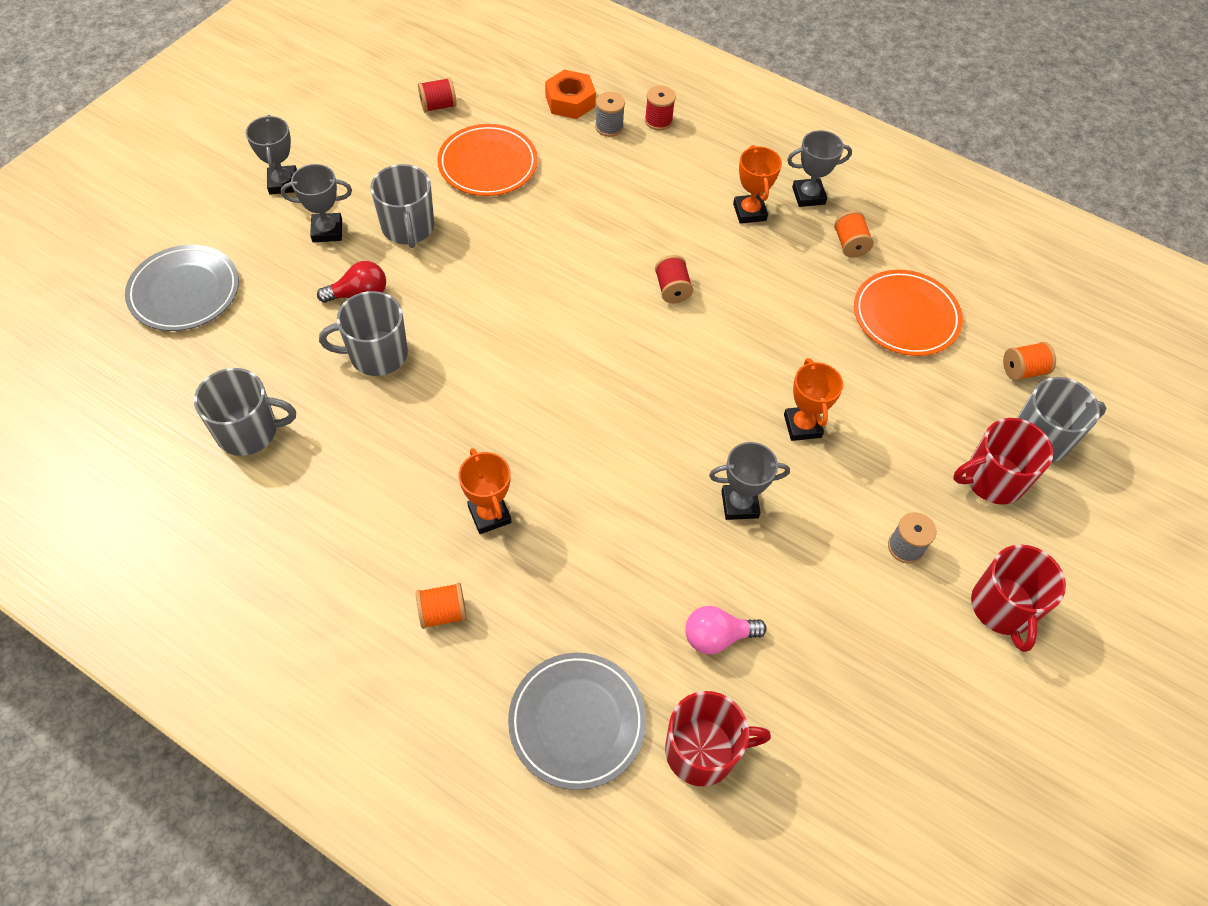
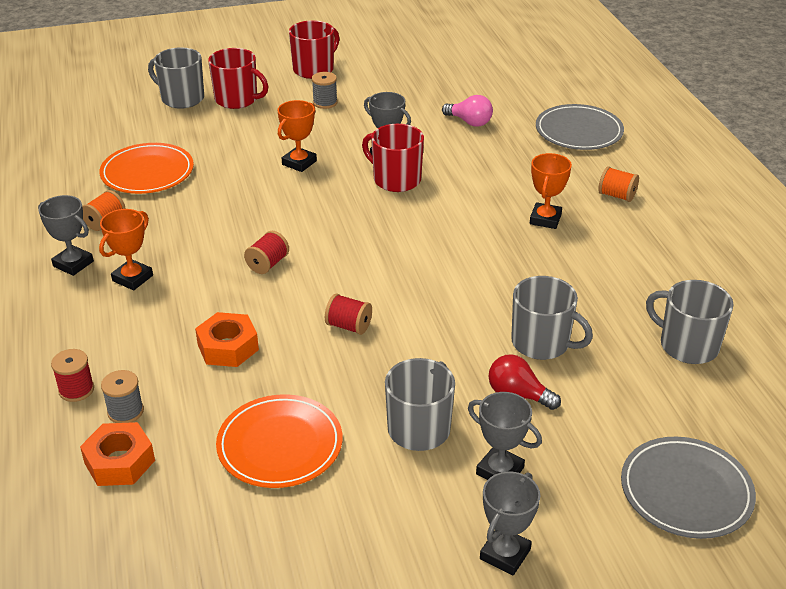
camera: 135 degrees left, 20 degrees down
red spool [418,77,457,113] -> red spool moved to [325,293,372,335]
red mug [665,691,771,786] -> red mug moved to [362,124,424,192]
orange spool [1003,342,1056,381] -> none
none -> orange nut [195,312,259,367]

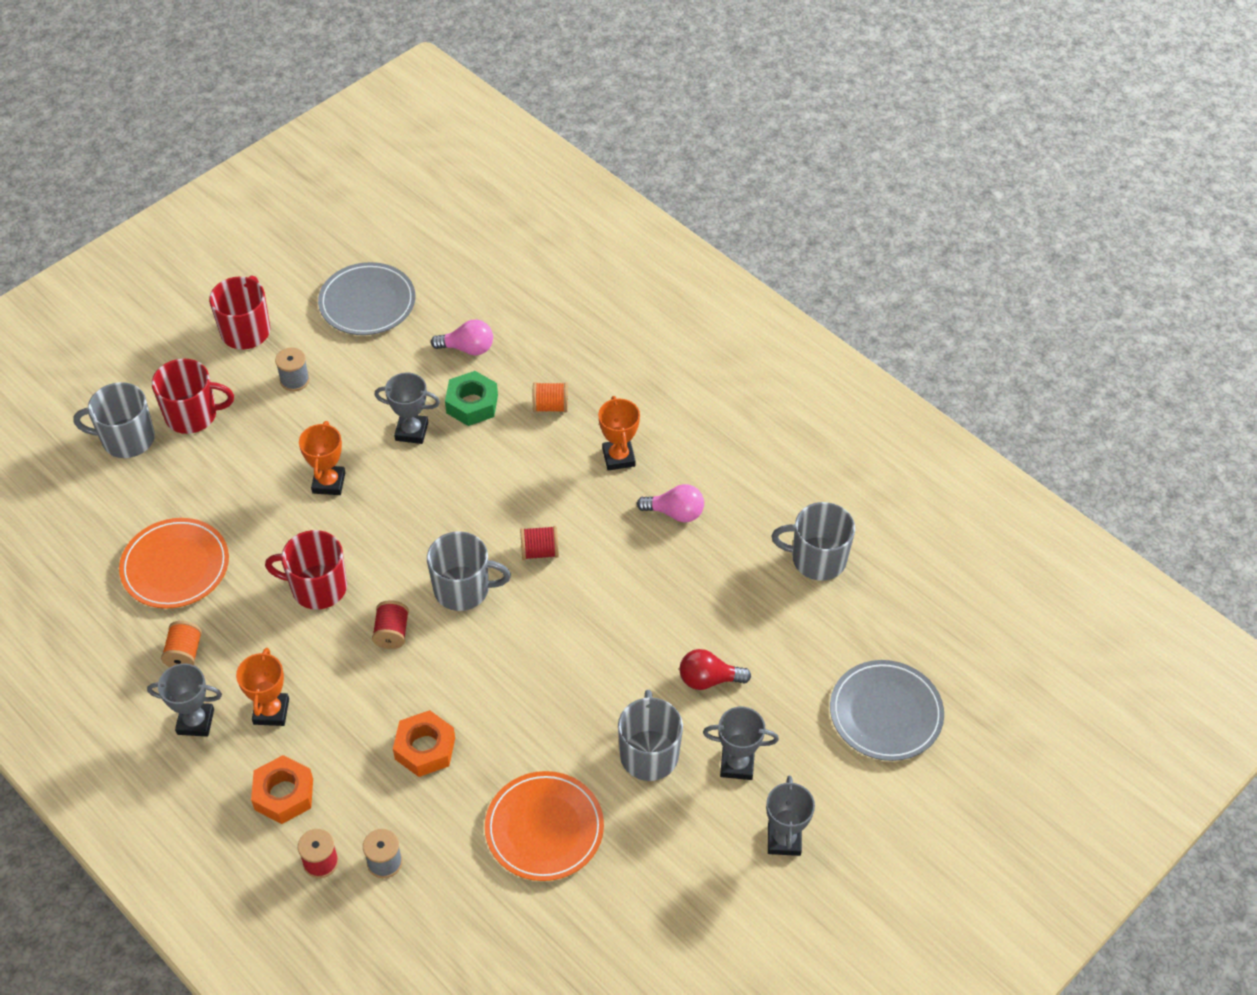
camera: 30 degrees left, 15 degrees up
orange nut [80,422,155,486] -> orange nut moved to [251,755,313,824]
red spool [325,293,372,335] -> red spool moved to [520,526,559,560]
red mug [362,124,424,192] -> red mug moved to [265,530,347,610]
grey mug [511,276,593,360] -> grey mug moved to [427,531,511,611]
grey plate [536,104,624,150] -> grey plate moved to [318,262,415,335]
orange spool [598,166,639,202] -> orange spool moved to [532,382,568,413]
none -> green nut [445,371,498,426]
none -> pink light bulb [637,484,704,522]

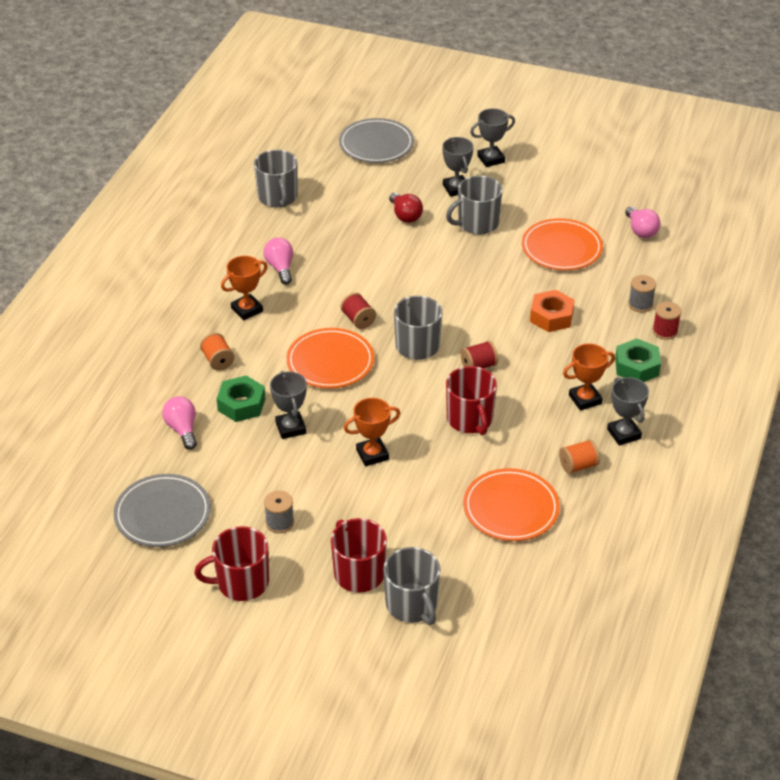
camera: 115 degrees left, 10 degrees down
orange nut [251,755,313,824] -> green nut [615,339,661,382]
none -> orange plate [286,328,374,388]
none -> pink light bulb [625,206,660,238]

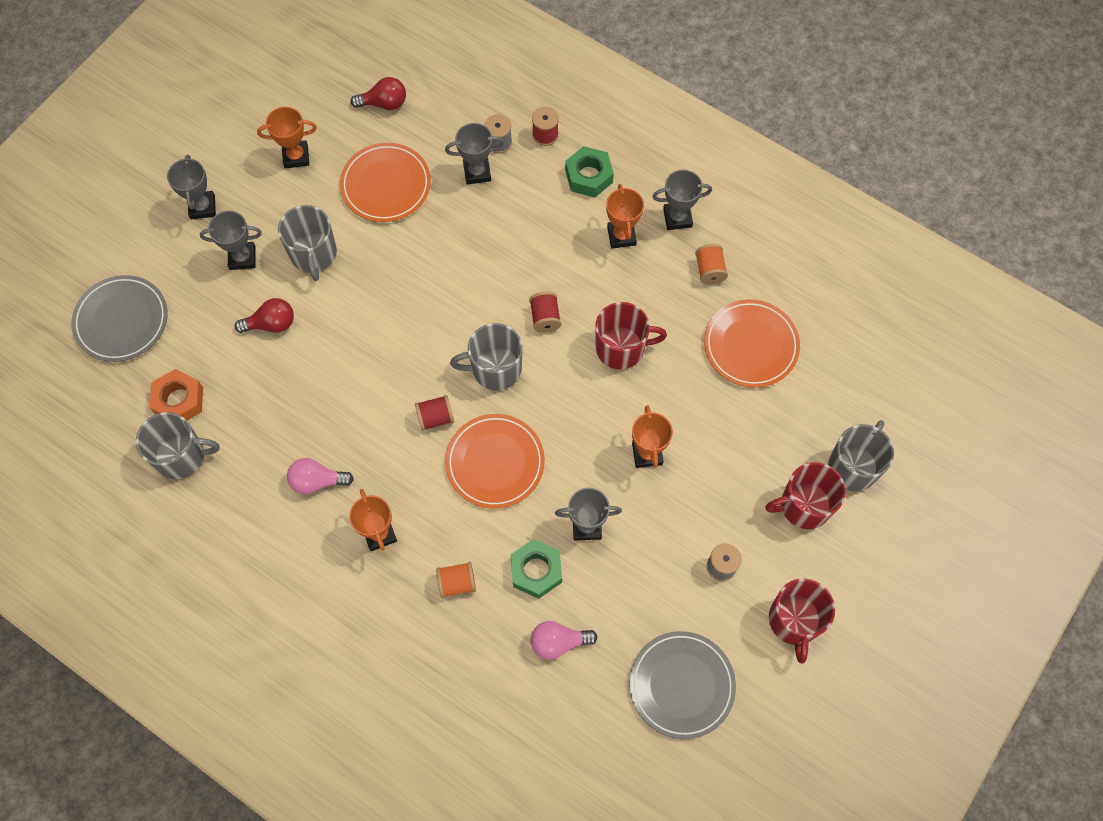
camera: 75 degrees left, 25 degrees up
grey mug [383,547,441,625] -> grey mug turned 45 degrees counterclockwise [828,420,894,491]
orange nut [530,290,575,332] -> orange nut moved to [149,369,203,420]
pink light bulb [625,206,660,238] -> red light bulb [351,77,406,110]
none -> orange trophy [257,107,317,169]
none -> grey trophy [445,123,504,185]

